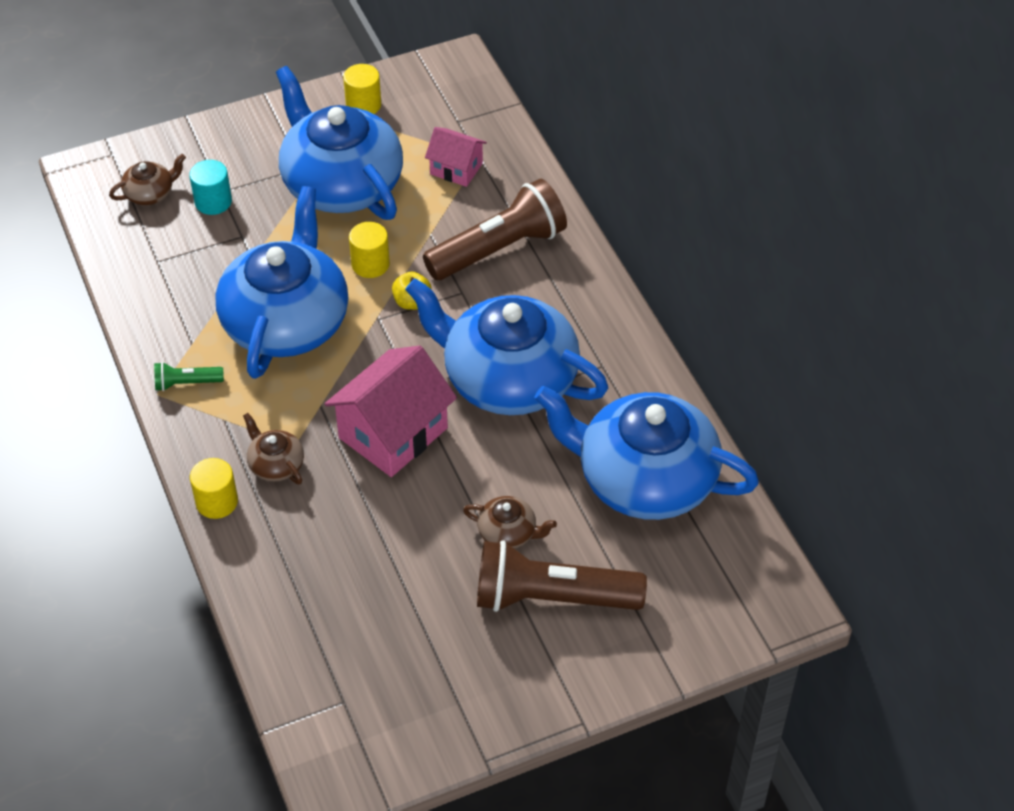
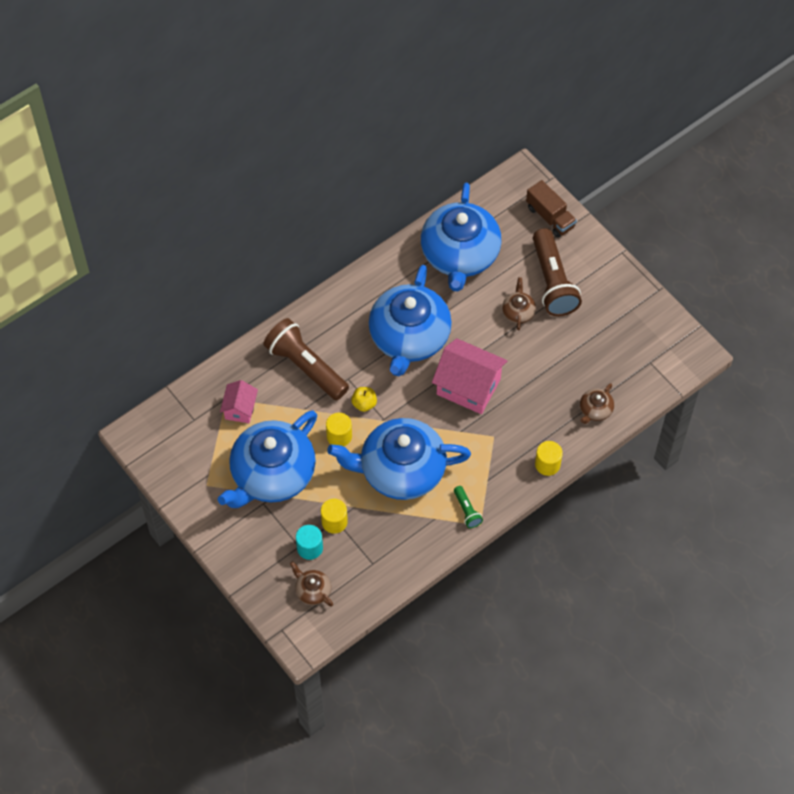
camera: 105 degrees left, 10 degrees up
brown teapot [243,413,304,484] -> brown teapot moved to [580,383,614,424]
yellow cylinder [343,64,381,114] -> yellow cylinder moved to [321,499,348,534]
none -> brown truck [526,180,577,238]

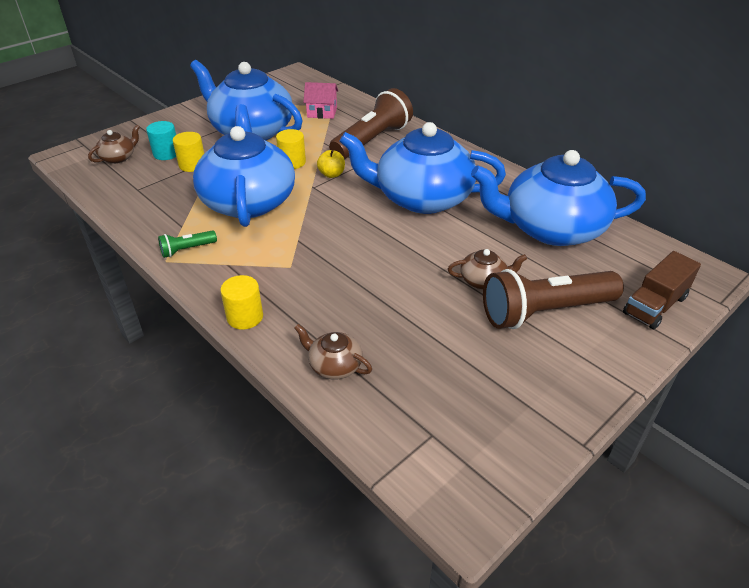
camera: 85 degrees right, 20 degrees down
pink house [432,338,507,414] -> none

